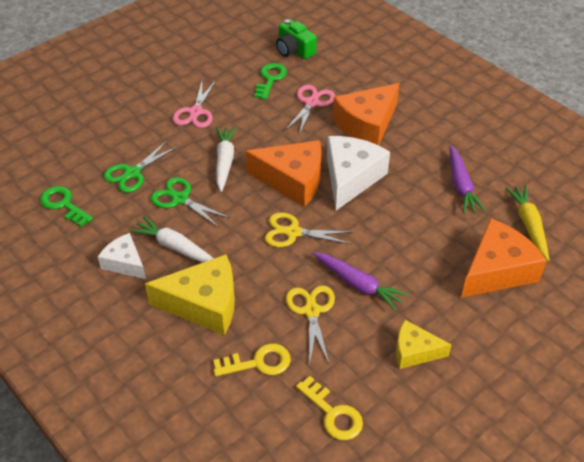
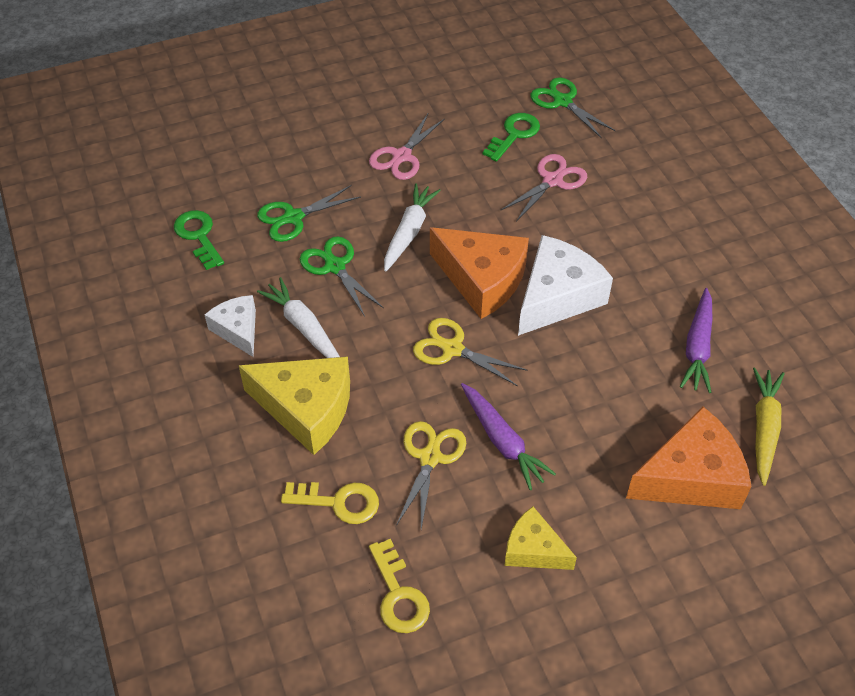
camera: 20 degrees right, 5 degrees up
green camera [276,19,317,59] -> green scissors [530,77,615,139]
orange cheese [333,83,399,145] -> none

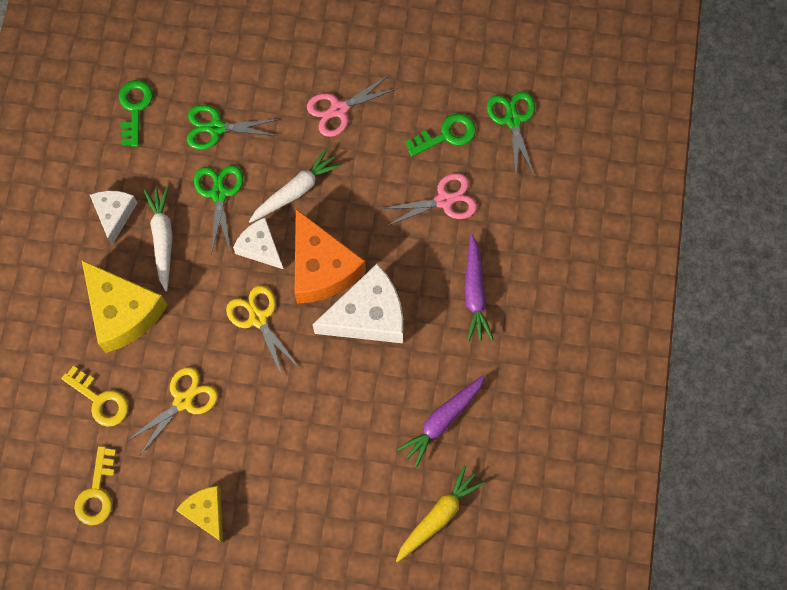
camera: 30 degrees right, 20 degrees up
purple carrot [461,383,556,490] -> purple carrot moved to [464,234,494,342]
orange cheese [626,407,751,509] -> none
none -> white cheese [233,218,283,269]

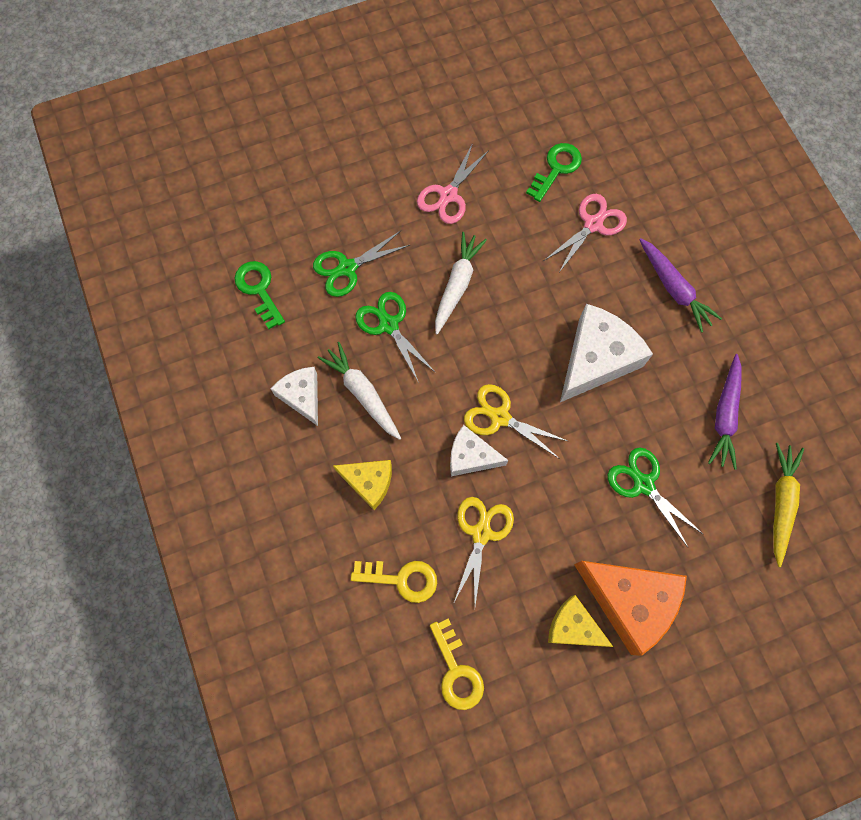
camera: 30 degrees left, 0 degrees up
yellow cheese [82,260,167,353] -> yellow cheese [333,460,392,510], size x0.58
white cheese [233,218,283,269] -> white cheese moved to [450,425,508,476]
orange cheese [295,209,366,304] -> orange cheese moved to [574,561,687,656]
green scissors [487,92,535,175] -> green scissors moved to [608,447,703,547]

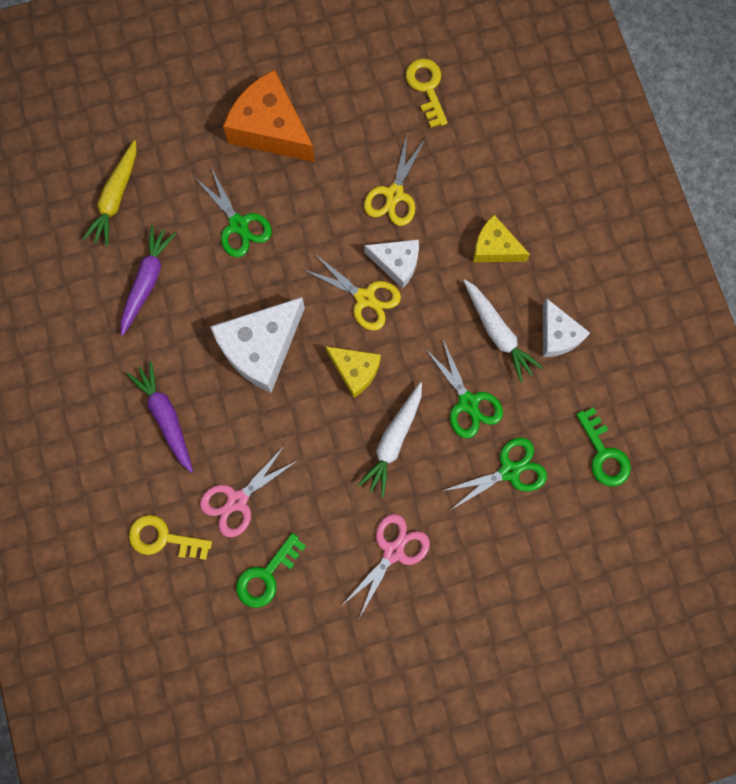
camera: 175 degrees left, 5 degrees up
yellow key [351,561,437,603] -> yellow key moved to [129,515,212,560]
yellow cheese [548,595,613,647] -> yellow cheese moved to [326,346,381,398]

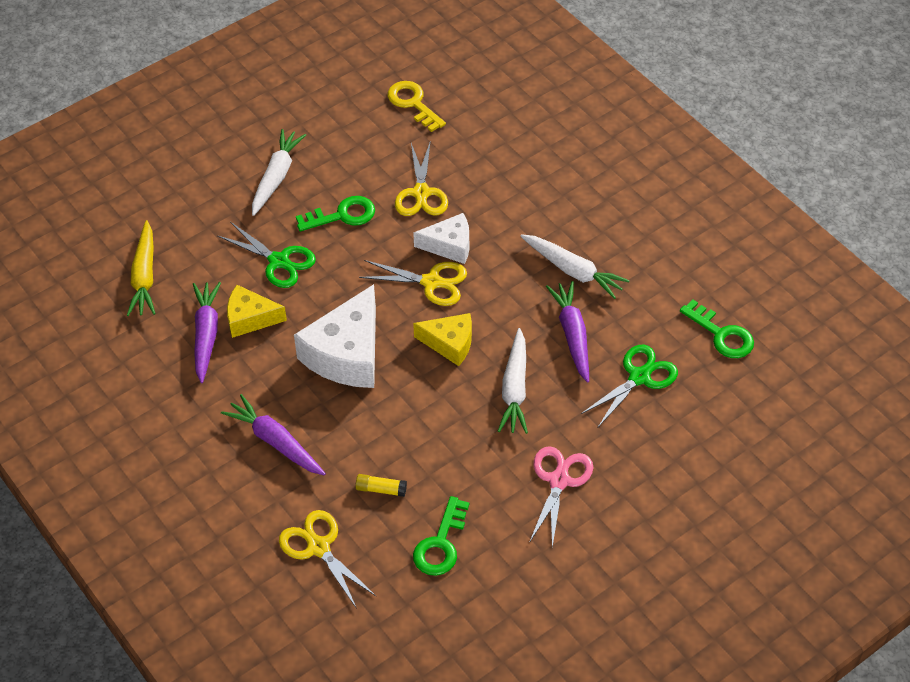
camera: 20 degrees left, 25 degrees down
yellow key [129,515,212,560] -> yellow scissors [279,510,376,609]
pink scissors [200,445,297,537] -> yellow glue stick [355,474,407,497]
orange cheese [223,70,315,162] -> white carrot [252,129,306,216]
green scissors [424,338,503,438] -> purple carrot [546,281,589,383]
yellow cheese [473,215,530,262] -> yellow cheese moved to [227,285,287,338]
white cheese [543,299,590,357] -> none
none -> green key [296,196,375,231]

